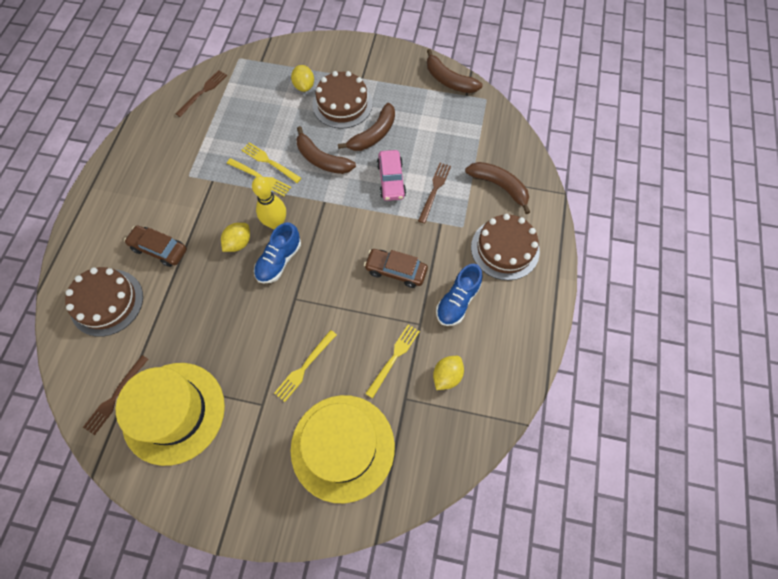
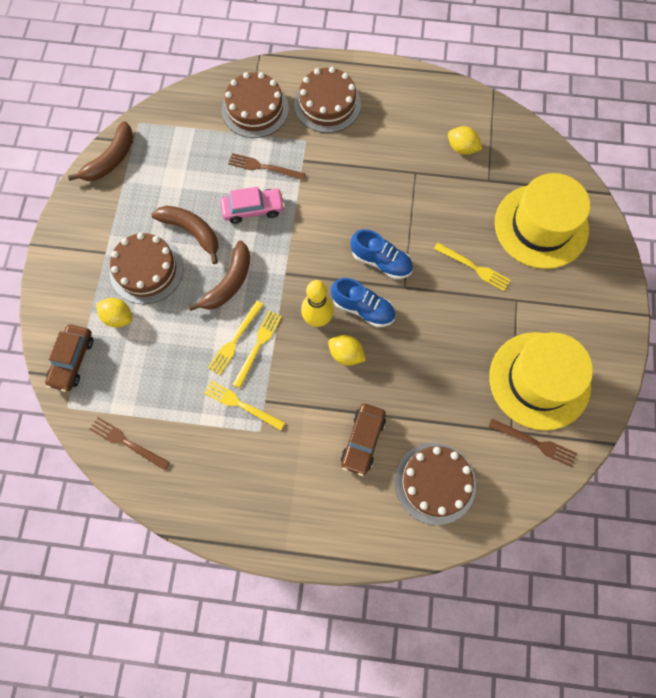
camera: 95 degrees left, 5 degrees up
yellow lemon [291,65,314,92] -> yellow lemon turned 45 degrees clockwise [96,298,132,328]
brown car [364,249,428,288] -> brown car moved to [45,325,93,392]
yellow fork [365,324,420,398] -> yellow fork moved to [204,381,285,431]
blue shoe [436,264,483,326] -> blue shoe moved to [351,229,413,279]
brown banana [465,162,530,214] -> brown cake [222,72,289,138]

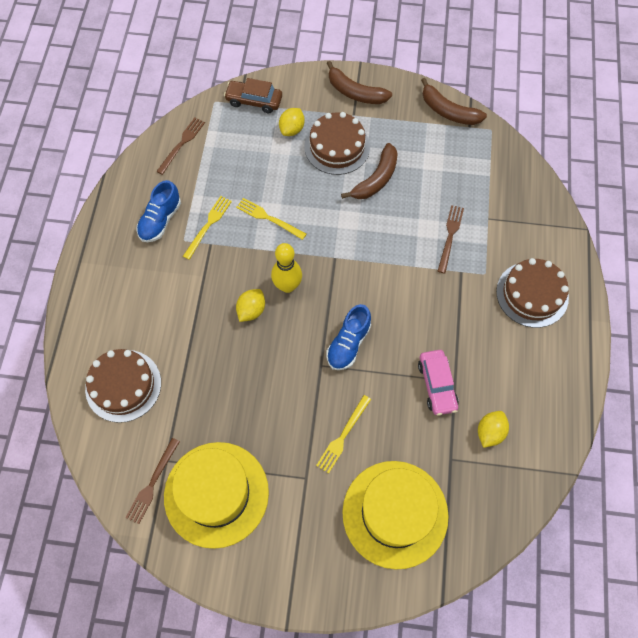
camera: 90 degrees right, 5 degrees down
brown banana [189,241,250,311] -> brown banana moved to [327,61,392,104]
pink car [220,187,285,224] -> pink car moved to [418,350,459,416]
brown cake [222,72,289,138] -> none
yellow fork [233,311,282,389] -> none
blue shoe [331,278,395,327] -> blue shoe moved to [136,180,181,242]
brown car [341,404,386,476] -> none

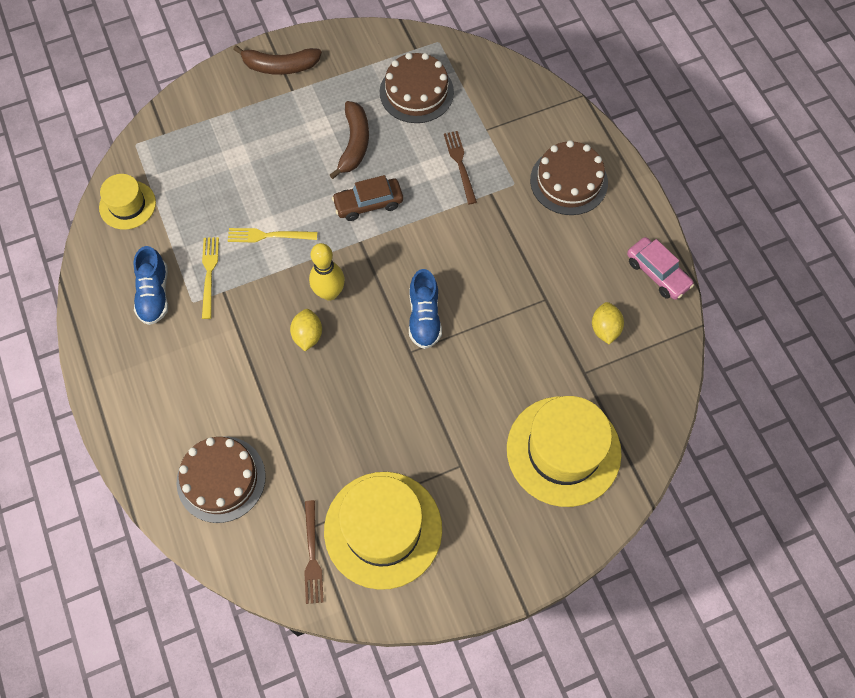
camera: 30 degrees left, 0 degrees up
brown fork [156,118,205,175] -> yellow hat [99,174,156,230]
brown car [224,78,282,113] -> brown car moved to [332,175,403,221]
yellow lemon [279,108,305,136] -> none
brown cake [304,112,370,175] -> brown cake moved to [380,53,454,123]
yellow fork [316,395,371,473] -> none
pink car [418,350,459,416] -> pink car moved to [627,237,694,300]
brown banana [421,78,487,125] -> none

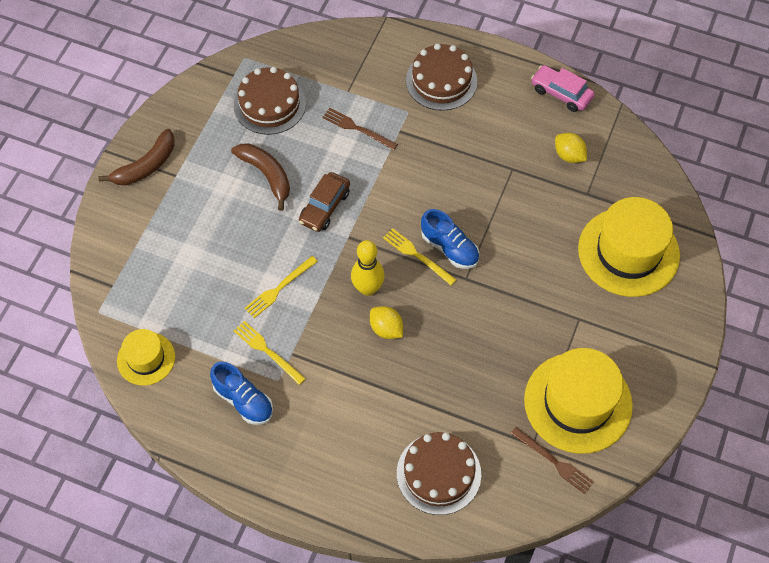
camera: 45 degrees left, 5 degrees down
pink car [627,237,694,300] -> pink car turned 150 degrees counterclockwise [531,65,595,112]
none -> yellow fork [383,228,457,285]

